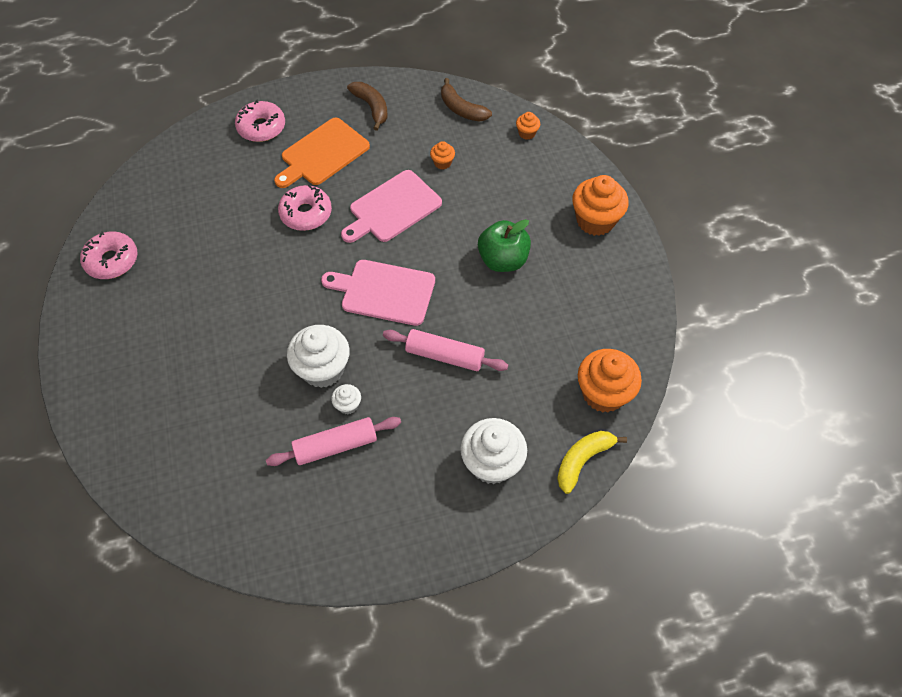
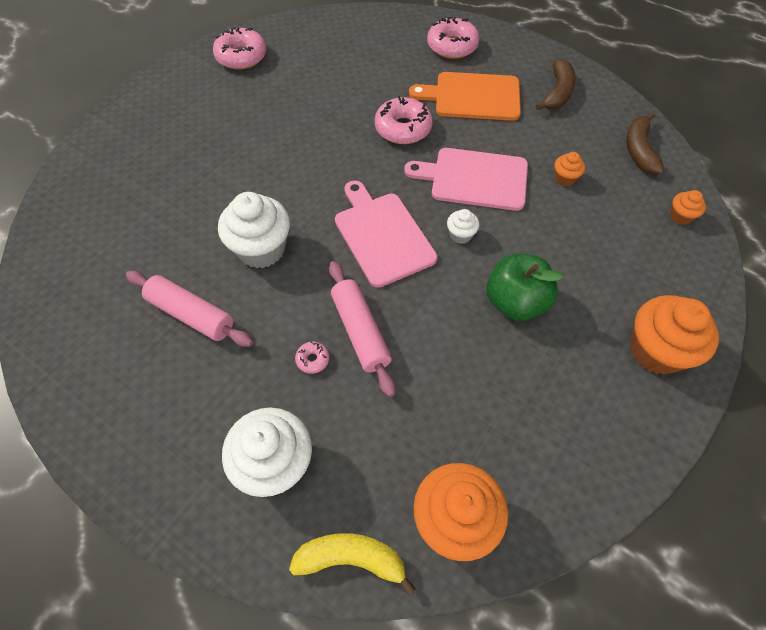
camera: 50 degrees right, 0 degrees up
white cupcake [331,384,361,414] -> white cupcake moved to [447,209,479,244]
none -> pink donut [295,342,329,374]

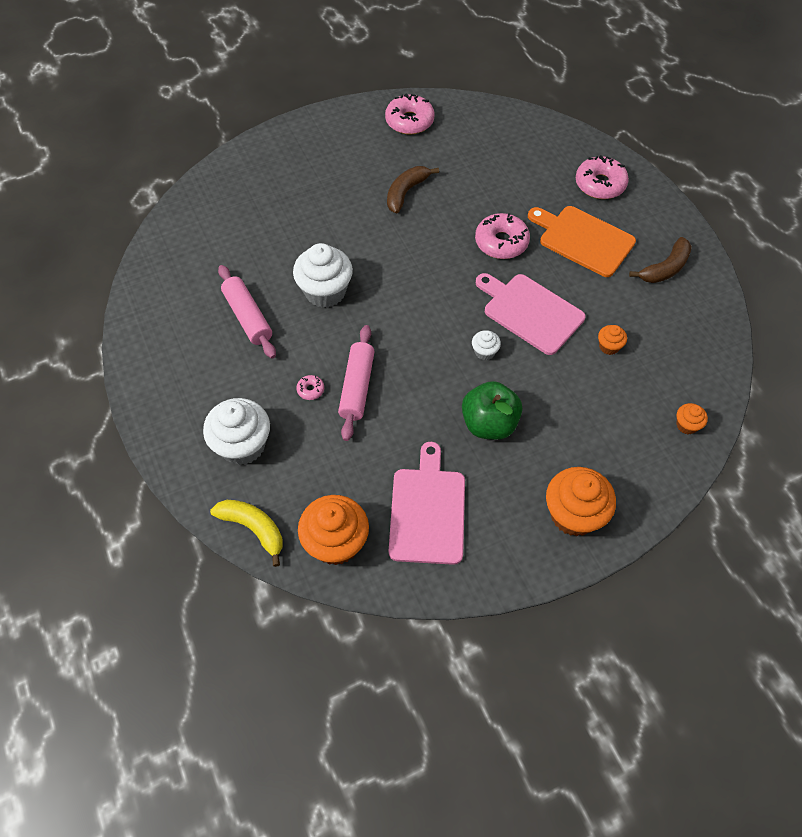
camera: 30 degrees right, 0 degrees up
pink cutting board [335,181,437,288] -> pink cutting board moved to [389,442,465,565]
brown banana [626,112,664,174] -> brown banana moved to [387,166,439,214]

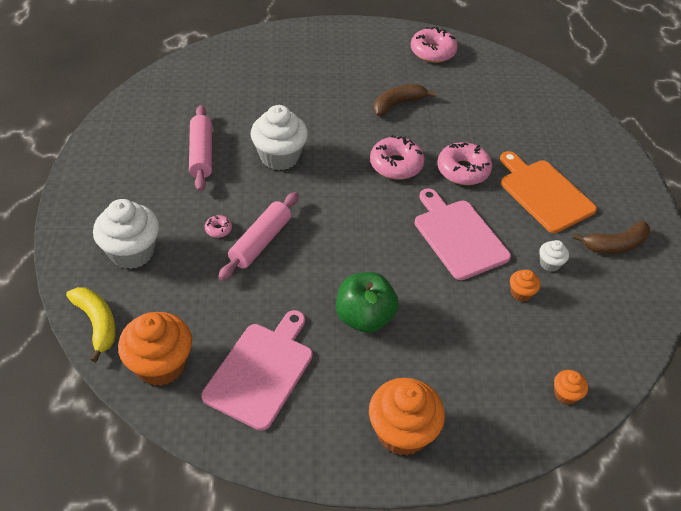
camera: 20 degrees right, 10 degrees down
white cupcake [472,330,501,360] -> white cupcake moved to [539,240,569,272]
pink donut [576,155,629,199] -> pink donut moved to [370,135,425,180]

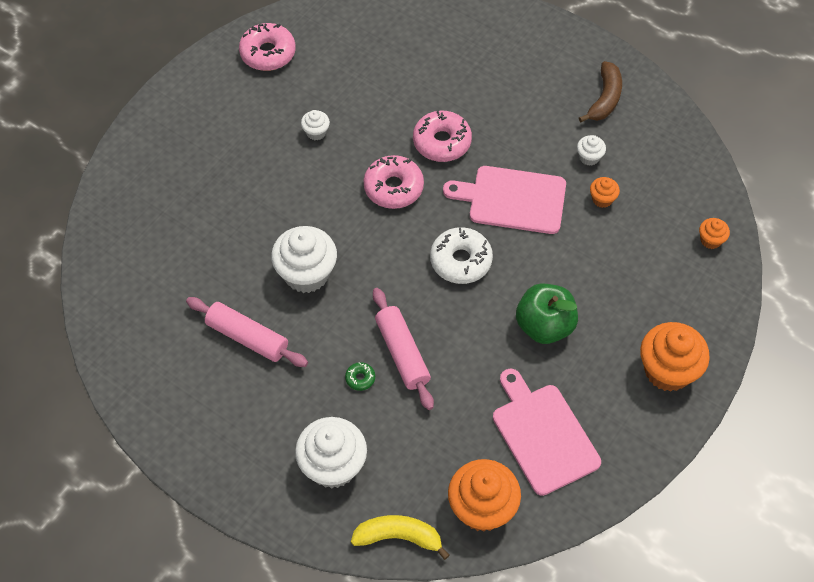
camera: 50 degrees left, 10 degrees up
pink donut [205,215,232,238] -> green donut [345,362,375,391]
brown banana [373,84,436,116] -> white cupcake [301,110,330,140]
orange cutting board [500,151,597,233] -> none
none -> white donut [430,227,493,284]

